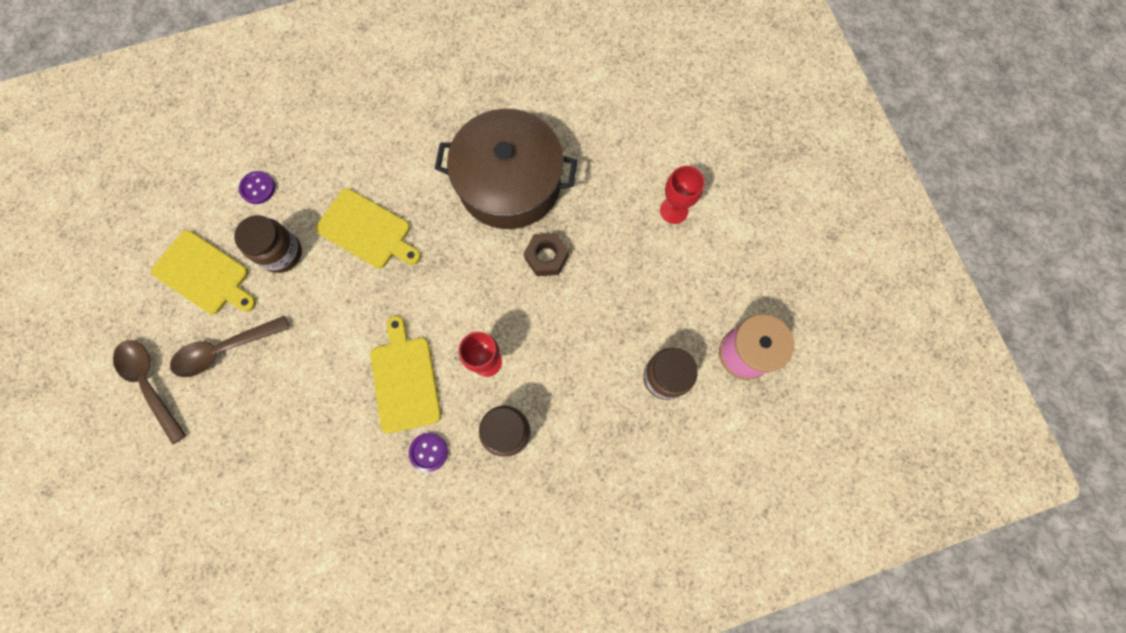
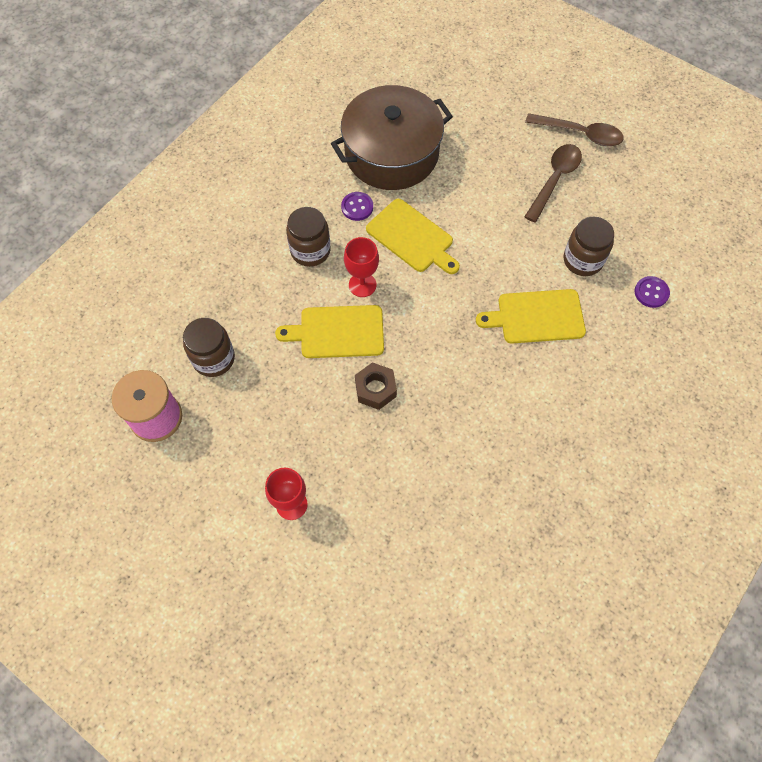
camera: 145 degrees right, 10 degrees down
yellow cutting board [151,230,256,314] -> yellow cutting board moved to [275,305,384,358]
brown pot [435,109,577,229] -> brown pot moved to [331,85,453,190]

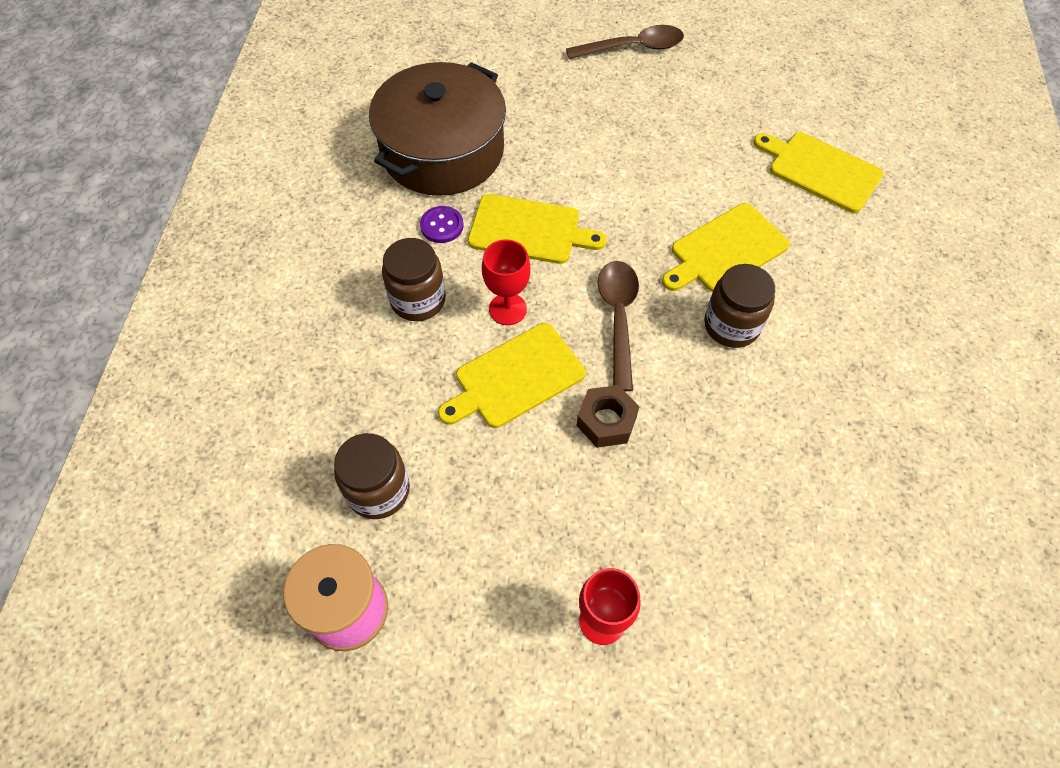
camera: 30 degrees left, 5 degrees down
brown spoon [524,144,582,222] -> brown spoon moved to [598,261,639,391]
brown jar [564,217,614,276] -> brown jar moved to [704,264,775,348]
purple button [635,276,670,308] -> yellow cutting board [753,132,883,213]

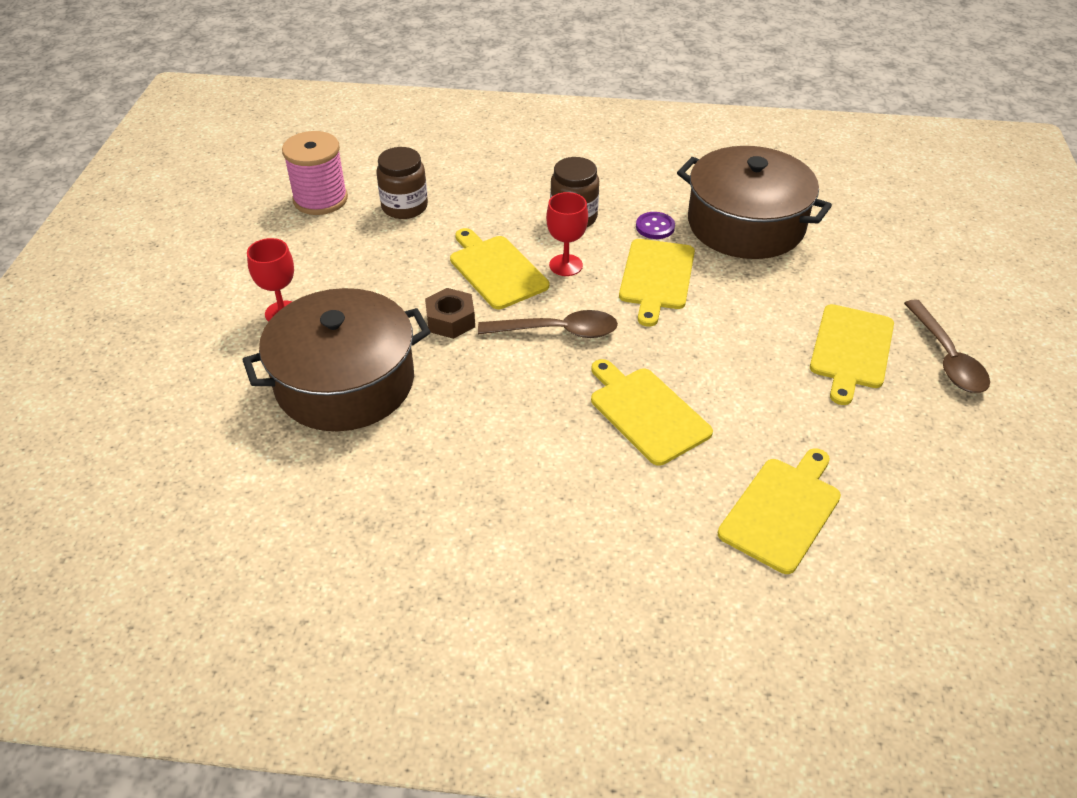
camera: 90 degrees right, 15 degrees down
brown jar [704,264,775,348] -> none
none -> brown pot [242,288,431,431]
none -> yellow cutting board [810,304,894,405]

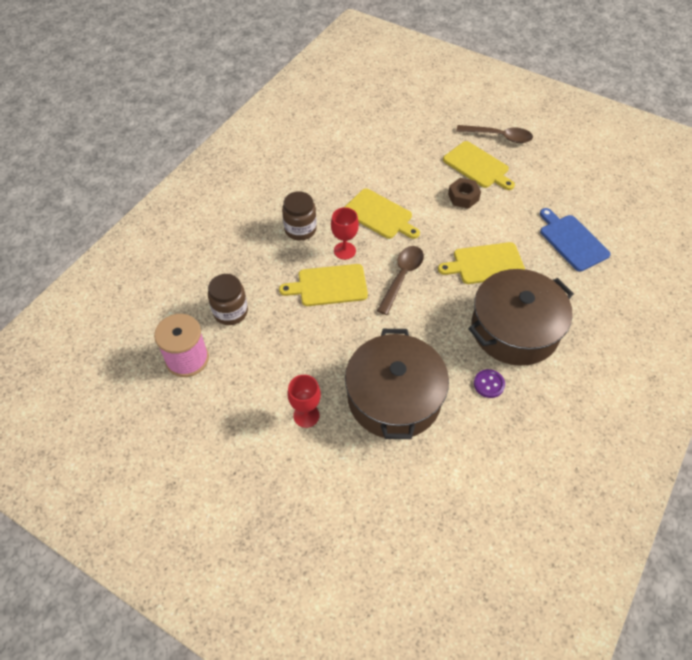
camera: 65 degrees left, 10 degrees up
brown nut [425,288,475,339] -> brown nut moved to [448,178,481,209]
purple button [636,212,675,239] -> purple button moved to [474,369,505,398]
brown pot [677,146,832,259] -> brown pot moved to [468,269,574,366]
yellow cutting board [718,448,841,574] -> blue cutting board [540,208,611,272]

